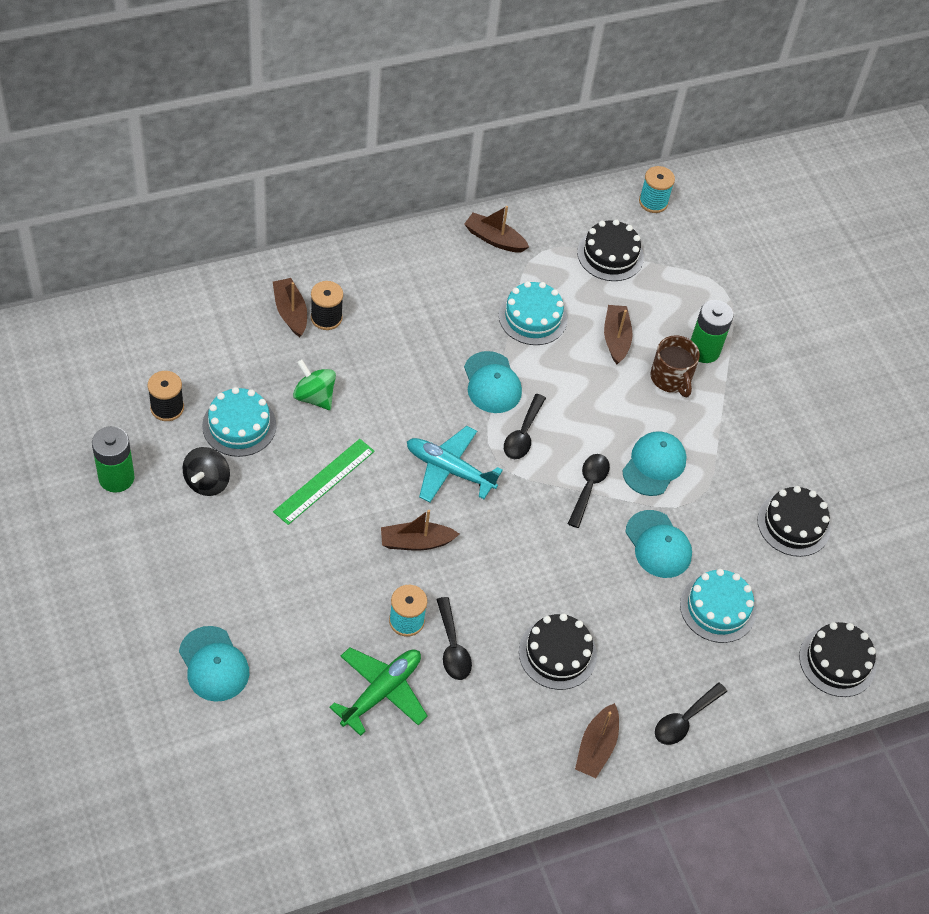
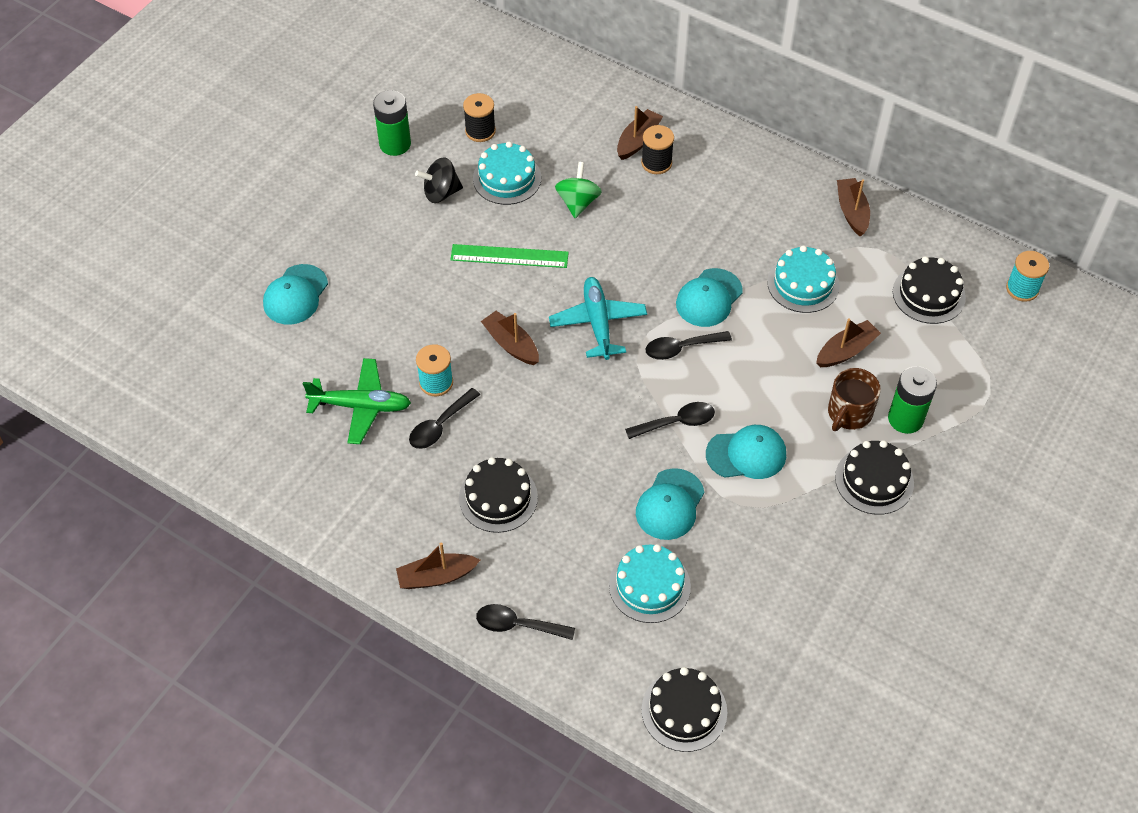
camera: 60 degrees right, 0 degrees up
black cake [757,486,831,557] -> black cake moved to [835,440,914,515]

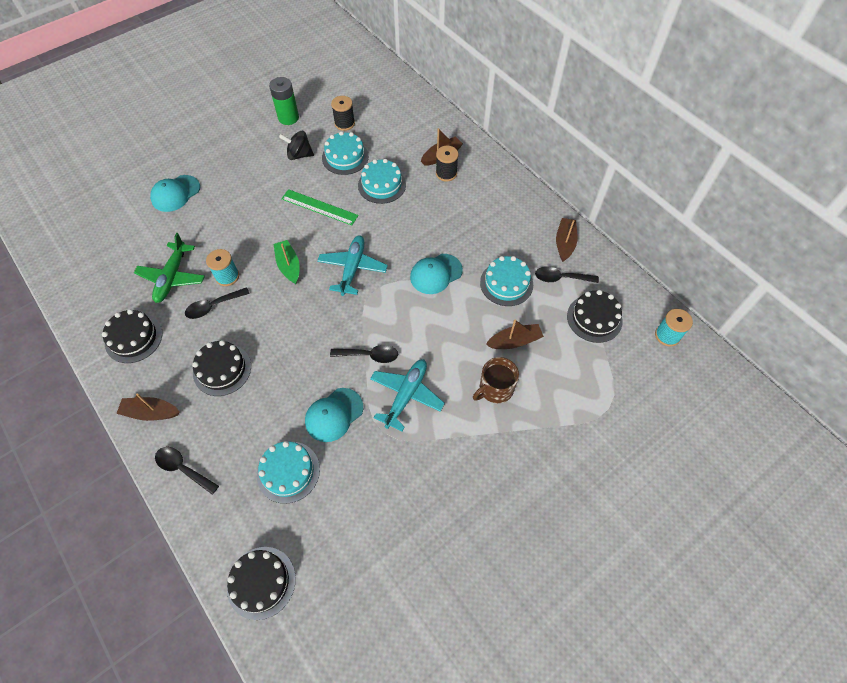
camera: 20 degrees right, 5 degrees up
green plane [303,358,411,444] -> green plane turned 75 degrees clockwise [134,233,205,303]
brown boat [481,311,539,365] -> green boat [274,240,300,284]
green spinning top [555,162,602,218] -> turquoise cake [358,159,406,204]
black spoon [646,331,732,360] -> black spoon moved to [535,266,599,283]
turquoise cap [706,425,786,479] -> turquoise plane [370,359,445,432]
black cake [835,440,914,515] -> black cake moved to [102,309,163,363]
green battery [888,366,937,434] -> none

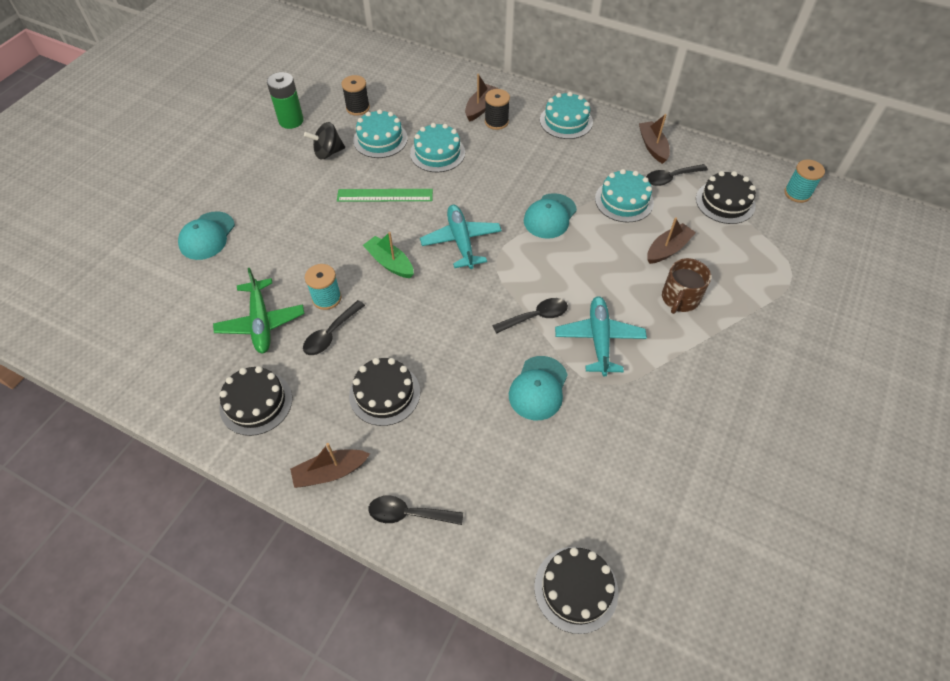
camera: 25 degrees left, 5 degrees down
turquoise cake [257,441,320,504] -> turquoise cake moved to [540,92,593,139]

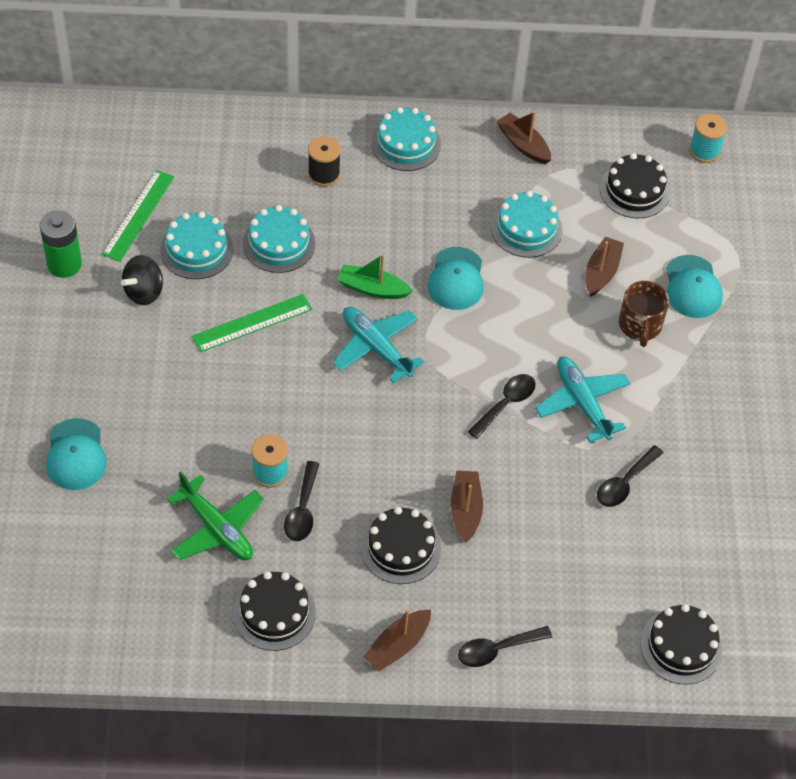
camera: 30 degrees left, 0 degrees up
black spool [341,75,370,116] -> green ruler [102,170,174,262]
green boat [363,232,414,278] -> green boat moved to [337,254,413,299]
brown boat [465,74,498,122] -> brown boat moved to [450,471,483,543]
turquoise cap [509,356,568,420] -> turquoise cap moved to [666,255,723,318]
black spoon [646,164,708,186] -> black spoon moved to [597,445,664,507]

